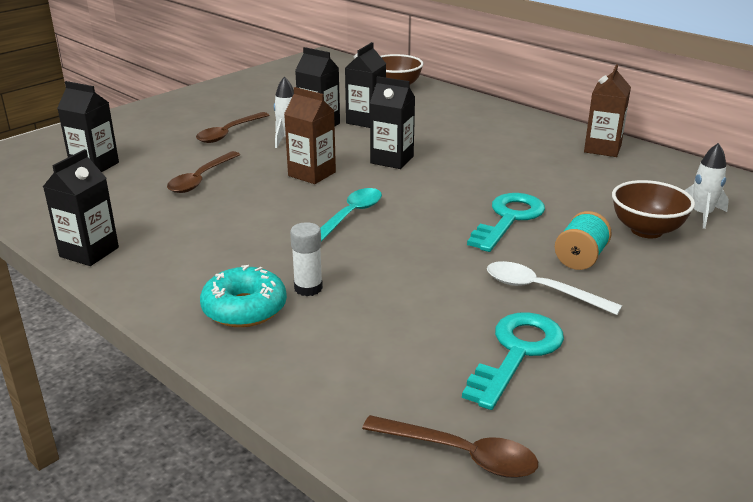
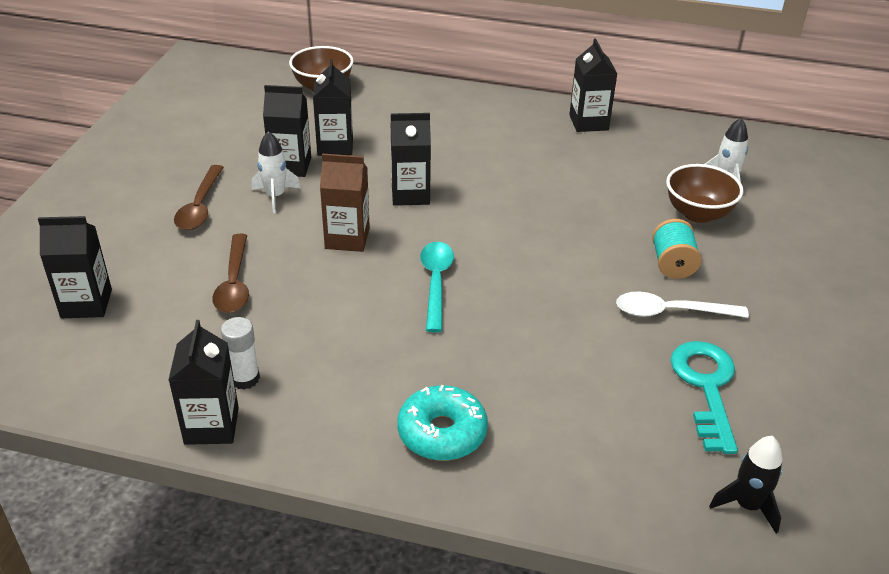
camera: 30 degrees left, 10 degrees up
white glue stick [290,222,323,296] -> white glue stick moved to [221,317,260,390]
brown spoon [362,415,538,478] -> black rocket [709,436,782,534]
turquoise key [467,193,545,252] -> none
brown carton [584,65,631,157] -> black carton [569,38,617,132]

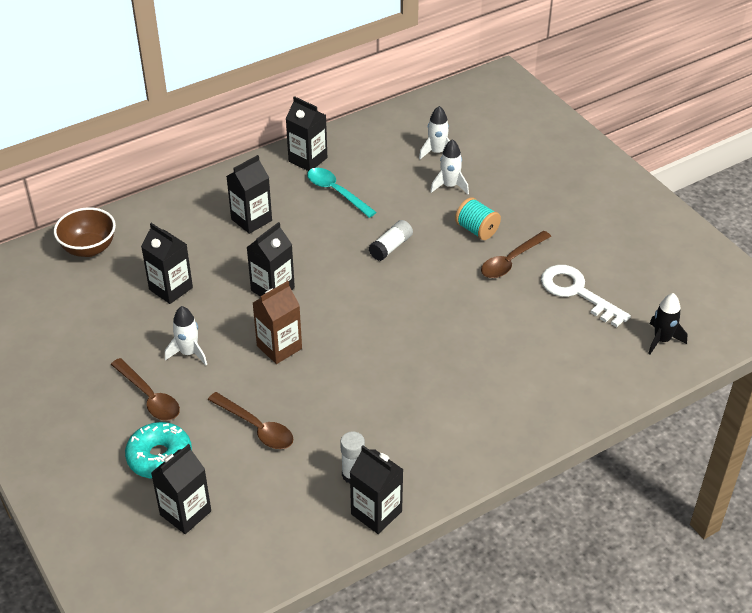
camera: 45 degrees left, 5 degrees up
black carton [263,85,311,177] -> black carton moved to [227,155,272,234]
turquoise donut [397,385,488,461] -> turquoise donut moved to [125,422,192,479]
turquoise spoon [420,242,454,332] -> turquoise spoon moved to [307,168,377,218]
white spoon [616,292,749,318] -> brown spoon [481,231,551,278]
brown bowl [666,164,744,223] -> white rocket [430,139,469,194]
turquoise key [670,341,738,454] -> white key [541,265,631,327]
none -> white glue stick [369,220,413,261]

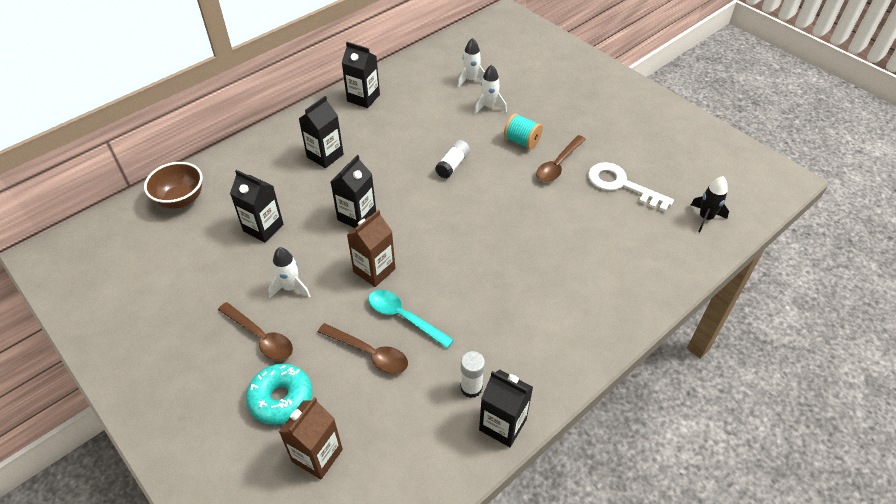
camera: 10 degrees left, 5 degrees up
black carton [151,444,211,534] -> brown carton [279,397,343,479]
turquoise spoon [307,168,377,218] -> turquoise spoon moved to [368,290,454,348]

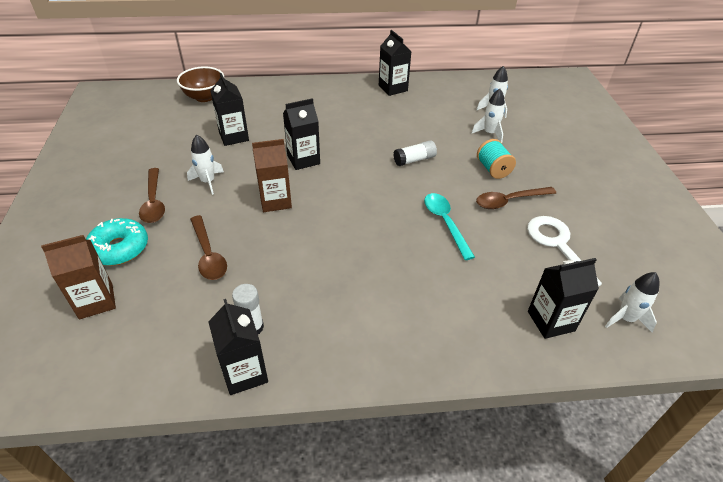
camera: 35 degrees right, 5 degrees down
black carton [299,96,344,168] -> black carton moved to [528,258,599,339]
turquoise spoon [368,290,454,348] -> turquoise spoon moved to [424,193,475,260]
black rocket [691,176,729,232] -> white rocket [605,272,659,332]

